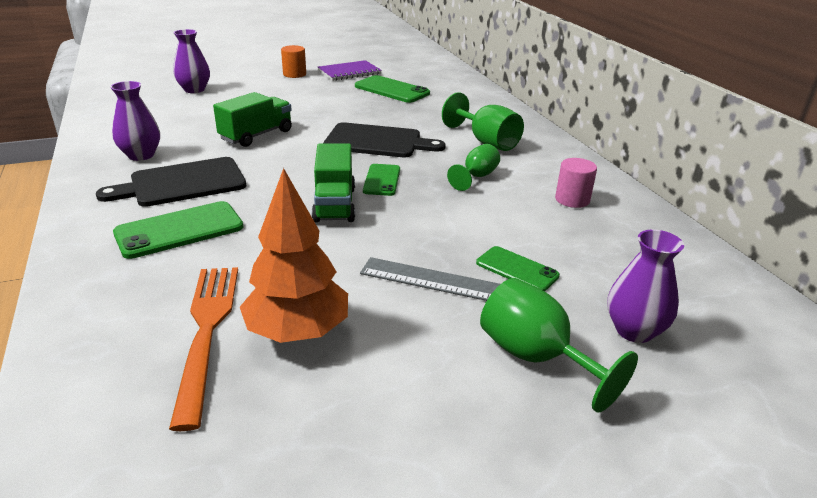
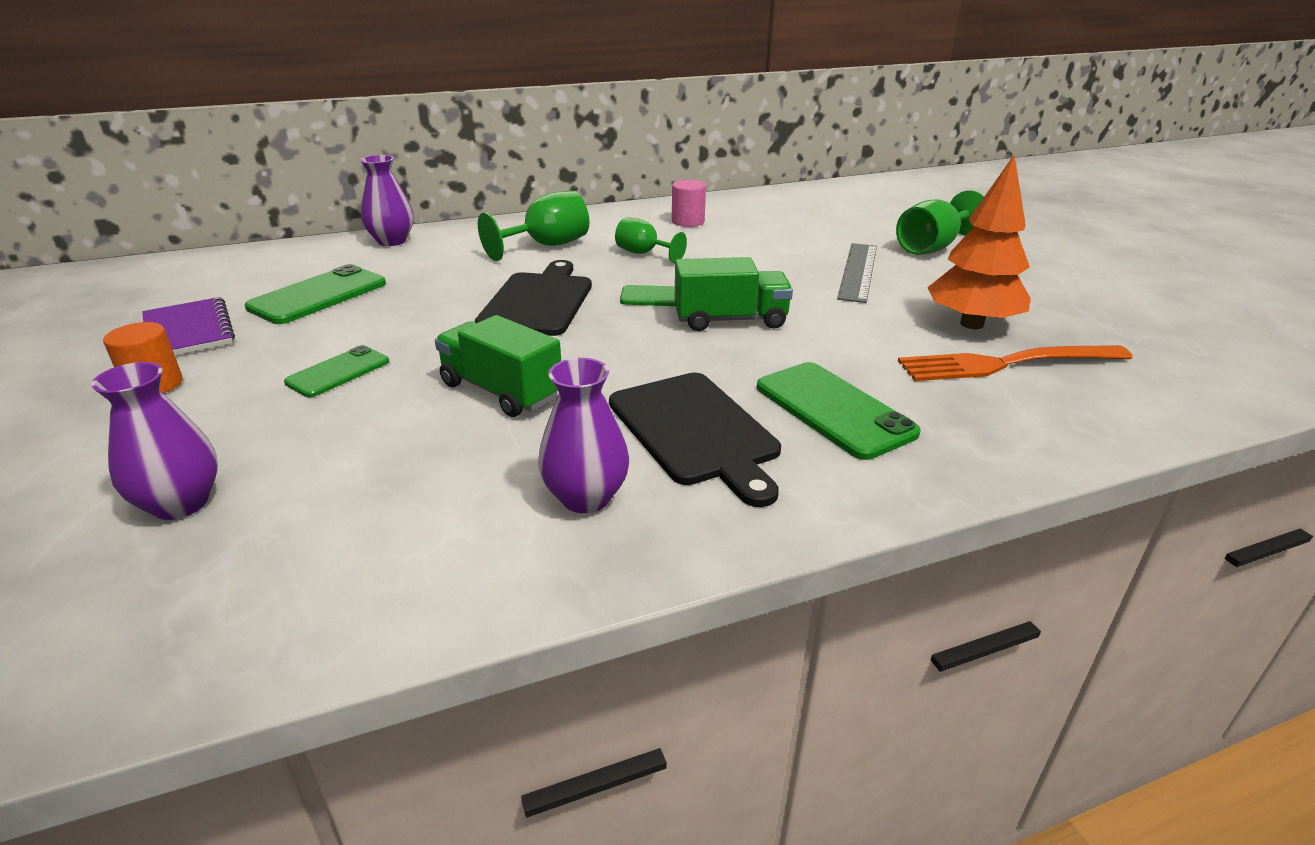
camera: 90 degrees left, 0 degrees up
green phone [476,246,560,291] -> green phone moved to [284,345,389,397]
purple vase [607,230,684,343] -> purple vase moved to [360,155,414,246]

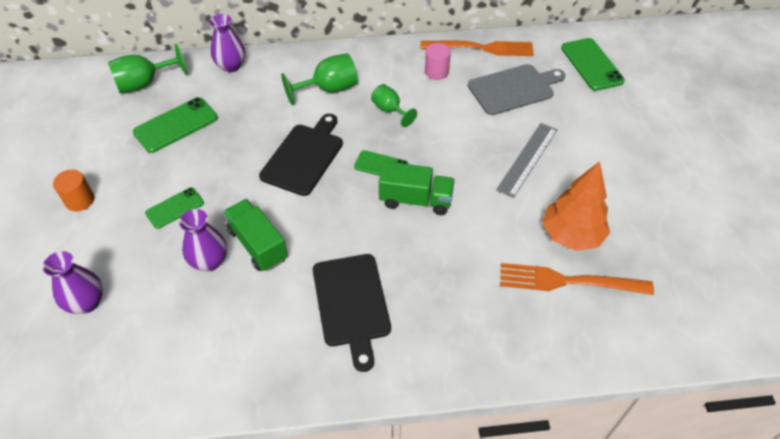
camera: 15 degrees right, 20 degrees up
purple notebook [142,297,235,355] -> none
purple vase [538,358,629,513] -> purple vase moved to [179,209,227,271]
green phone [757,362,921,460] -> green phone moved to [561,38,625,91]
green goblet [896,190,984,255] -> green goblet moved to [108,44,187,93]
none -> orange fork [420,41,534,56]
none -> grey cutting board [468,64,565,115]

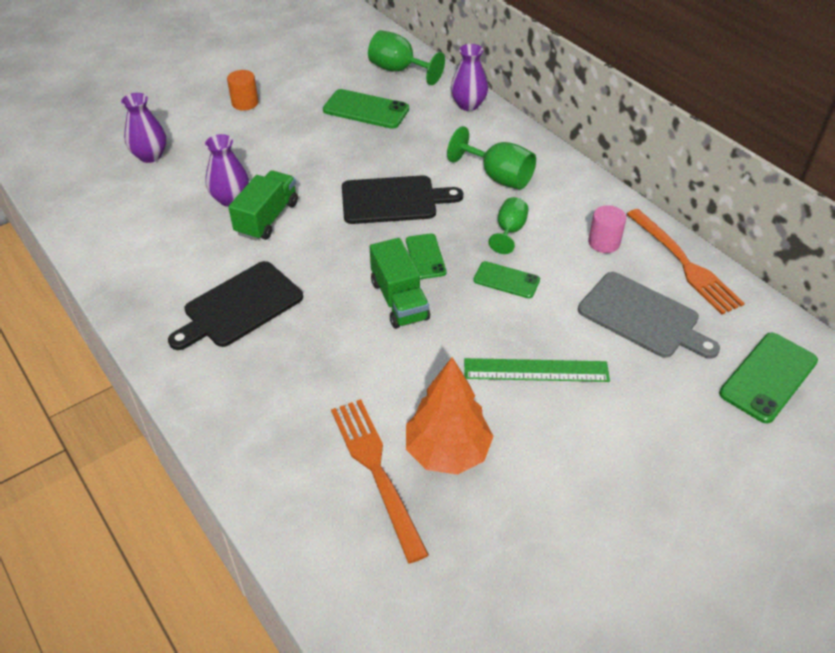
camera: 60 degrees right, 5 degrees down
green phone [145,187,204,229] -> green phone moved to [473,261,540,298]
grey ruler [496,123,557,198] -> green ruler [464,358,610,382]

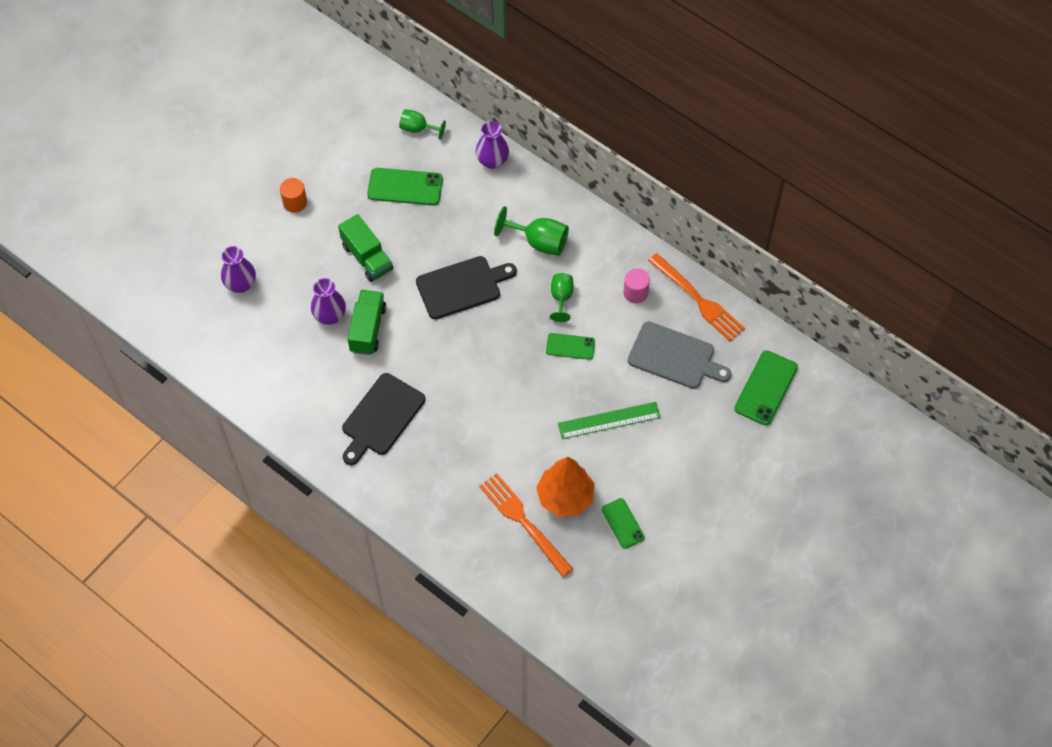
camera: 15 degrees left, 15 degrees up
green goblet [368,30,445,85] -> green goblet [399,109,446,139], size x0.65
green truck [370,238,430,329] -> green truck moved to [338,214,393,282]
green phone [406,234,446,279] -> green phone moved to [602,498,645,549]

